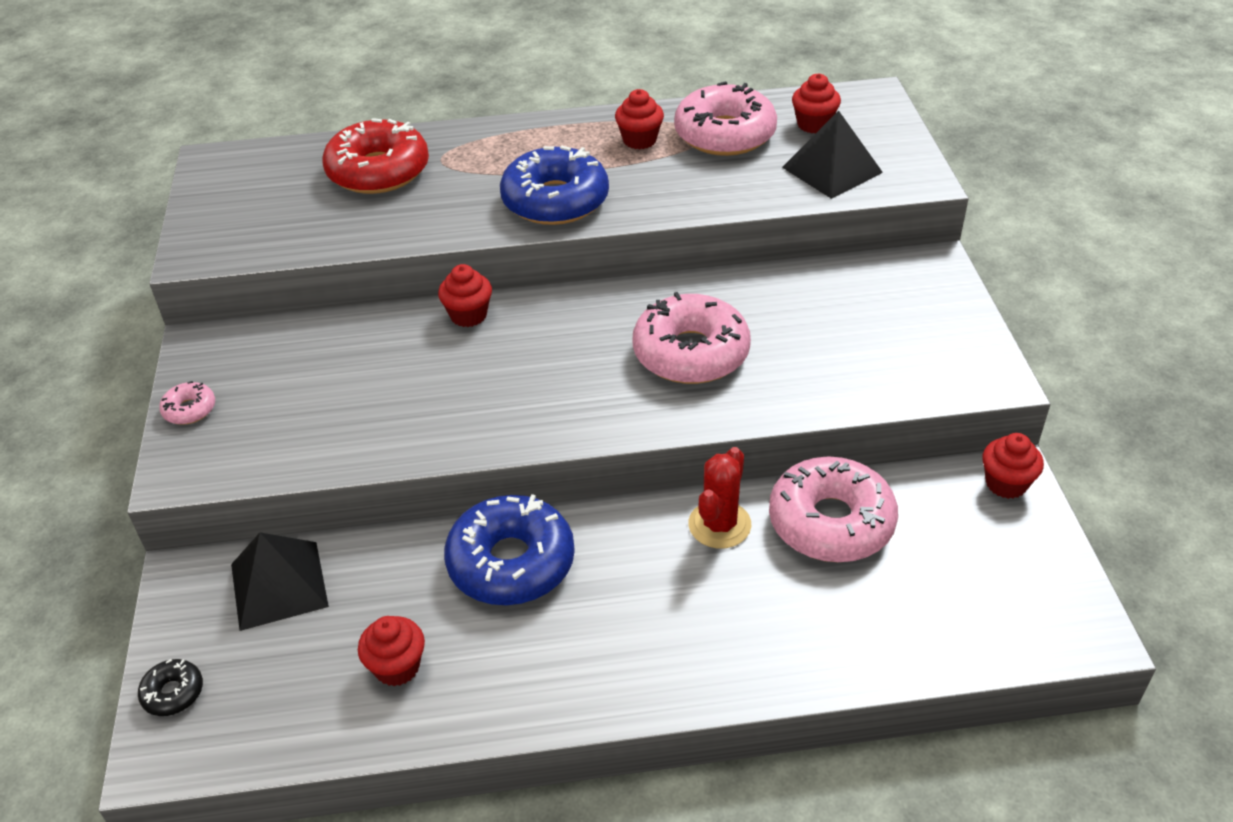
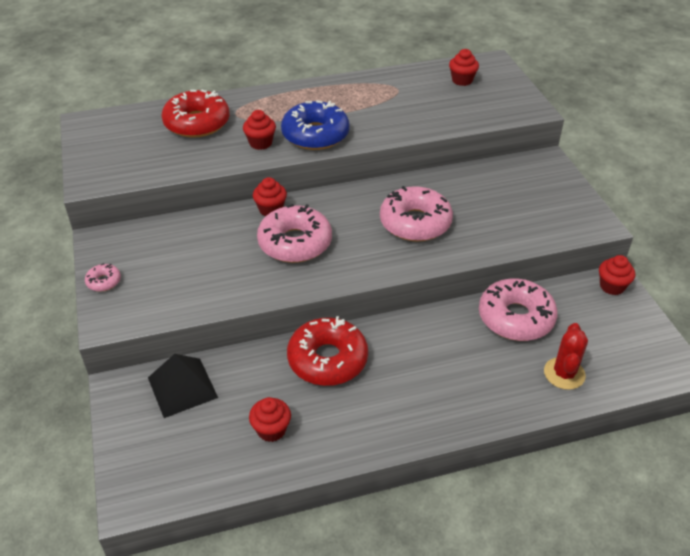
camera: 10 degrees left, 0 degrees up
black donut [138,659,203,716] -> none
blue donut [444,494,575,605] -> red donut [287,316,368,386]
red cupcake [615,89,664,150] -> red cupcake moved to [243,110,276,150]
pink donut [674,81,777,156] -> pink donut moved to [257,204,332,263]
red cactus [688,447,752,548] -> red cactus moved to [544,323,588,390]
black pyramid [782,111,883,199] -> none

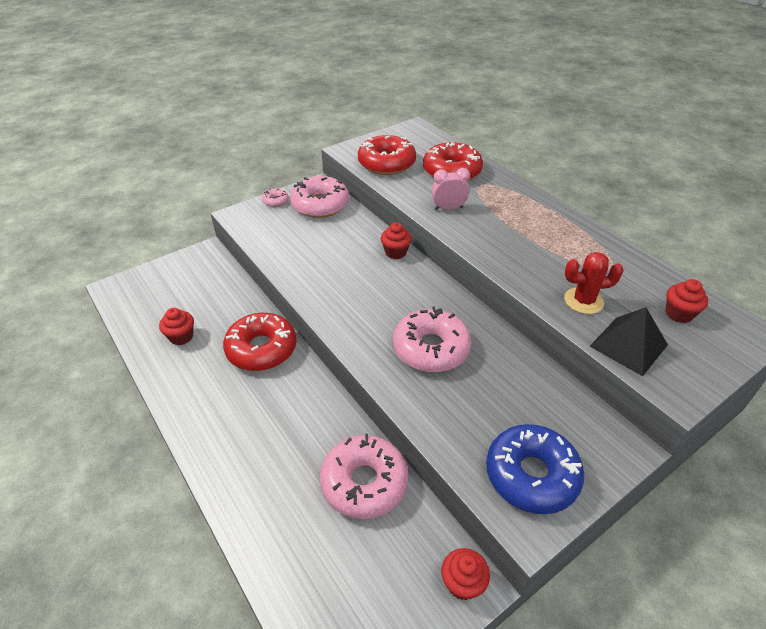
camera: 70 degrees right, 0 degrees up
black pyramid [148,354,218,418] -> black pyramid moved to [590,307,668,376]
red cupcake [243,110,276,150] -> pink clock [431,168,470,210]
pink donut [257,204,332,263] -> pink donut moved to [290,176,349,218]
blue donut [281,100,350,150] -> blue donut moved to [486,424,584,514]
red cactus [544,323,588,390] -> red cactus moved to [564,252,624,314]
none -> red donut [358,135,416,175]

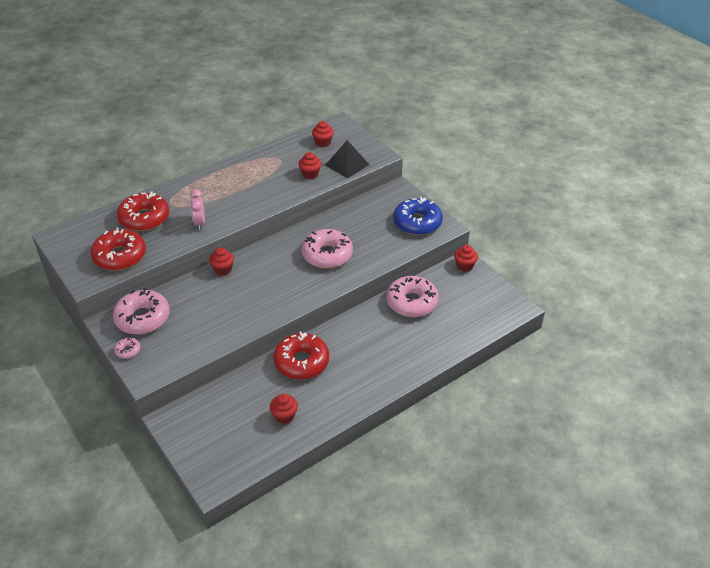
camera: 90 degrees left, 0 degrees up
red cactus [564,252,624,314] -> red cupcake [298,152,321,179]

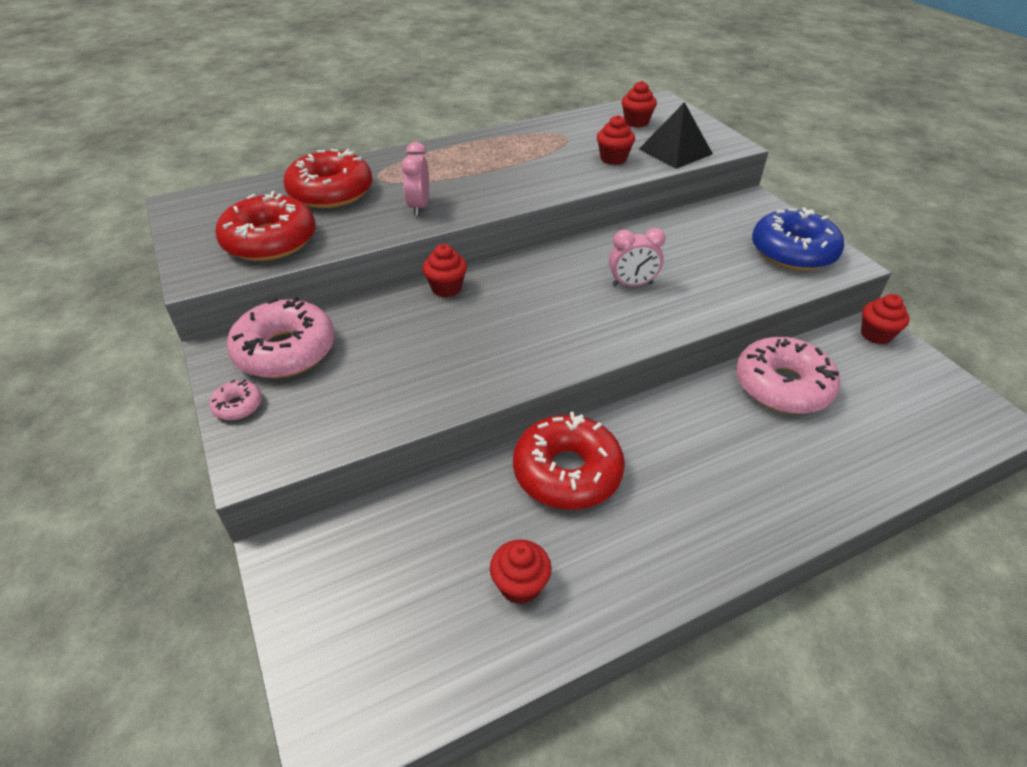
camera: 10 degrees right, 0 degrees up
pink donut [302,229,353,268] -> pink clock [609,228,666,286]

